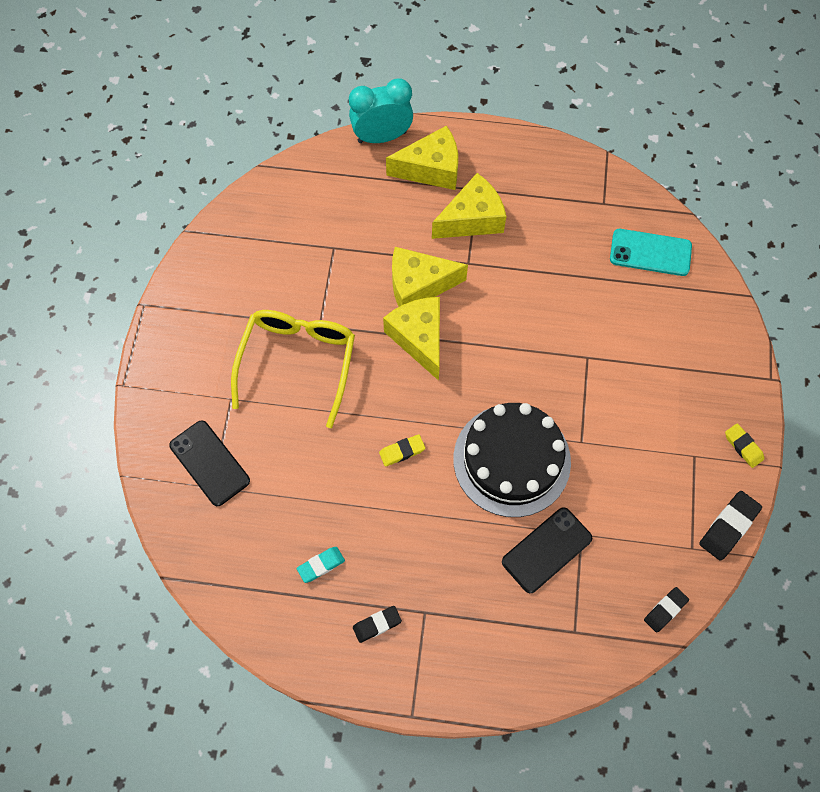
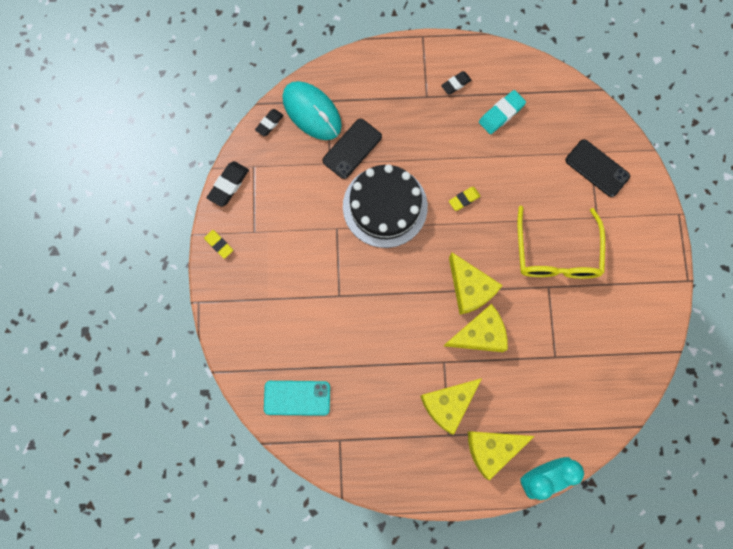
camera: 170 degrees right, 10 degrees up
turquoise eraser [297,547,345,583] -> turquoise eraser [479,90,526,134], size x1.53
none -> turquoise mouse [282,81,342,140]

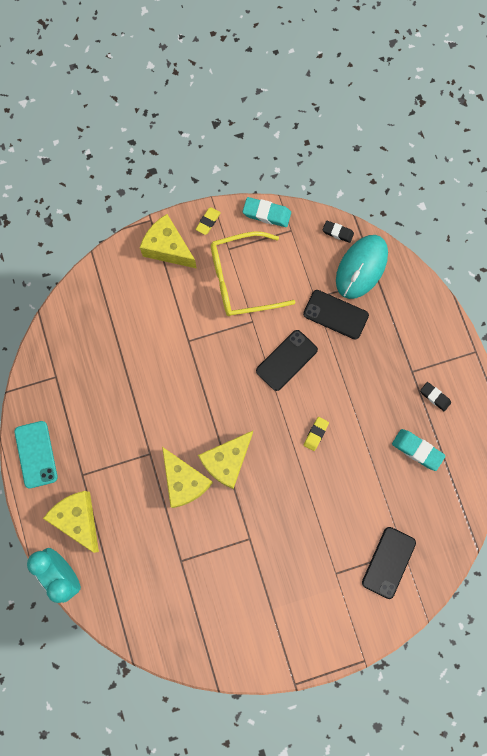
camera: 75 degrees right, 0 degrees up
black eraser [207,161,249,207] -> turquoise eraser [243,197,291,227]
turquoise phone [264,381,330,416] -> turquoise phone moved to [15,421,58,488]
black cake [343,164,428,248] -> black phone [256,330,318,391]
yellow cheese [420,378,482,435] -> yellow cheese moved to [140,214,197,269]
yellow eraser [449,187,480,211] -> yellow eraser turned 75 degrees clockwise [304,417,329,451]
yellow glasses [518,206,605,279] -> yellow glasses moved to [211,231,296,316]

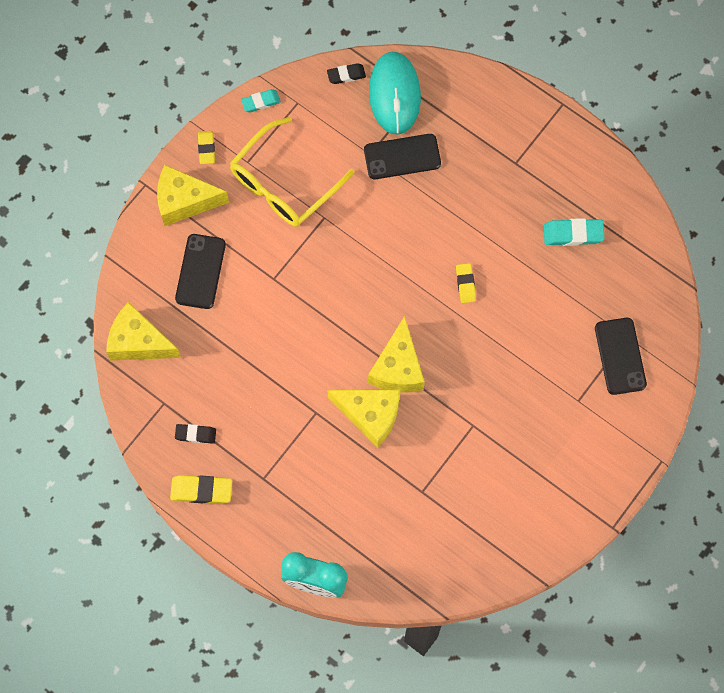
camera: 35 degrees left, 5 degrees down
turquoise phone [15,421,58,488] -> yellow eraser [170,475,232,504]
yellow cheese [43,491,99,553] -> yellow cheese moved to [106,302,181,361]
turquoise eraser [243,197,291,227] -> turquoise eraser [241,89,281,112], size x0.65
black phone [256,330,318,391] -> black phone moved to [175,234,226,309]
black eraser [420,382,451,411] -> black eraser moved to [175,424,216,444]

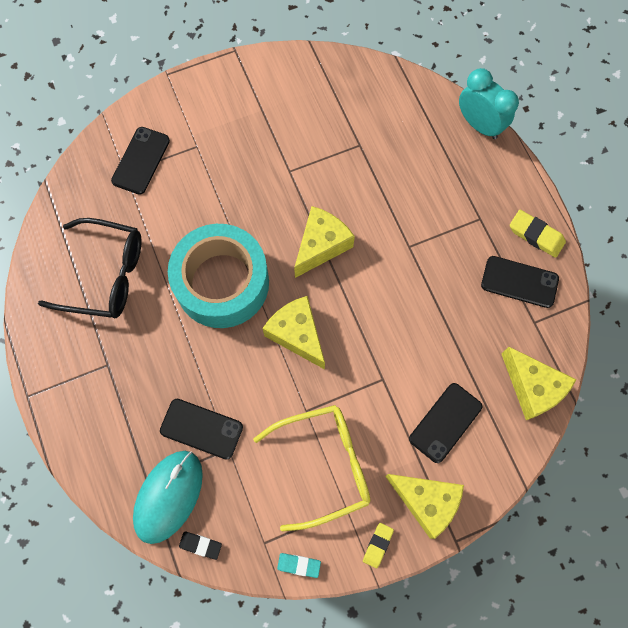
camera: 150 degrees left, 0 degrees up
black eraser [175,424,216,444] -> black phone [481,256,559,308]
yellow cheese [327,389,400,448] -> yellow cheese moved to [262,296,325,369]
yellow eraser [456,263,476,303] -> turquoise tape [168,224,269,328]
turquoise eraser [544,218,605,246] -> black glasses [38,218,142,318]

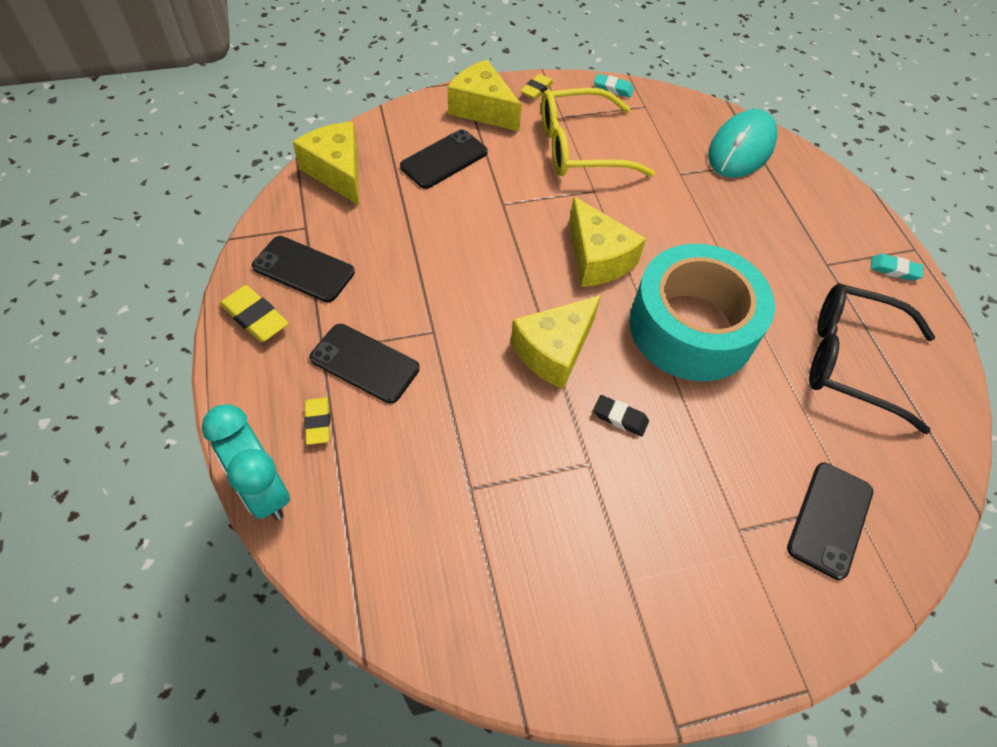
camera: 175 degrees left, 15 degrees down
black phone [160,399,243,460] -> black phone moved to [310,324,420,404]
black eraser [179,531,222,560] -> black eraser moved to [593,395,649,436]
none -> yellow eraser [304,397,330,445]
none -> turquoise eraser [870,254,923,281]

